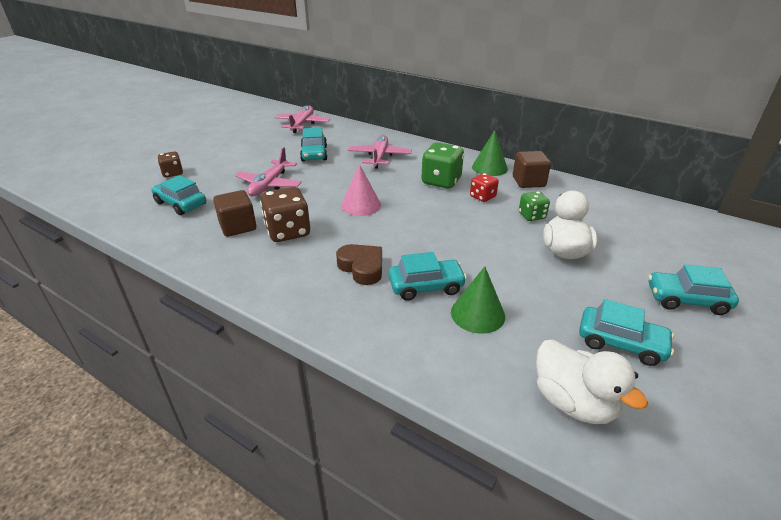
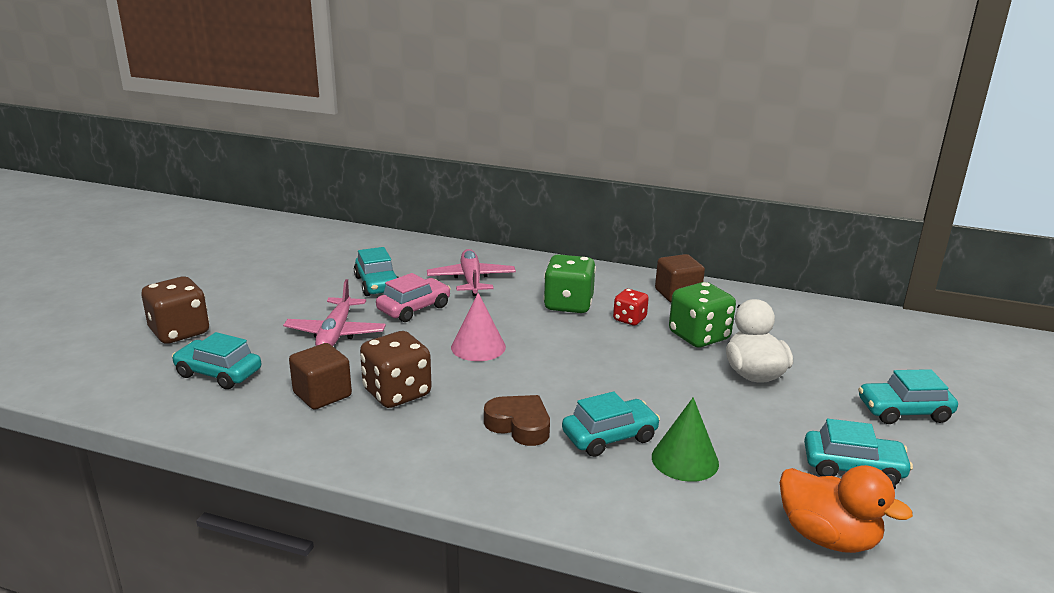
camera: 15 degrees left, 10 degrees down
brown dice [158,152,183,177] -> brown dice [142,277,209,344], size x1.71
pink plane [275,105,330,133] -> none
green cone [472,130,508,176] -> none
green dice [519,191,550,221] -> green dice [669,282,736,347], size x1.71
white duck [536,340,648,424] -> orange duck [780,465,913,553]
none -> pink car [376,273,451,322]

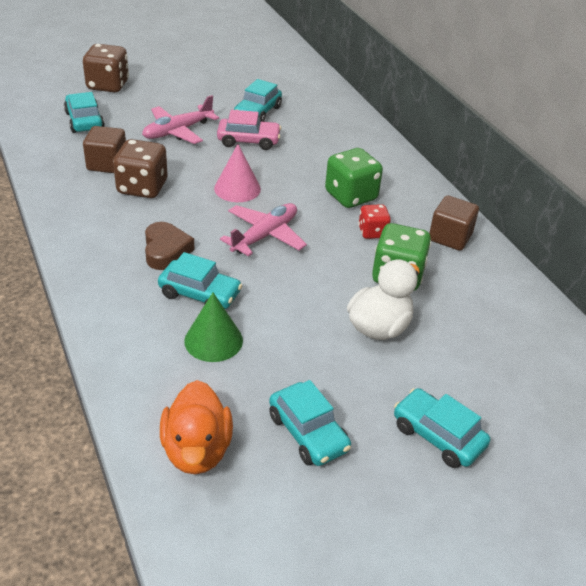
camera: 45 degrees right, 15 degrees up
pink plane [427,249,516,296] -> pink plane moved to [220,203,307,257]

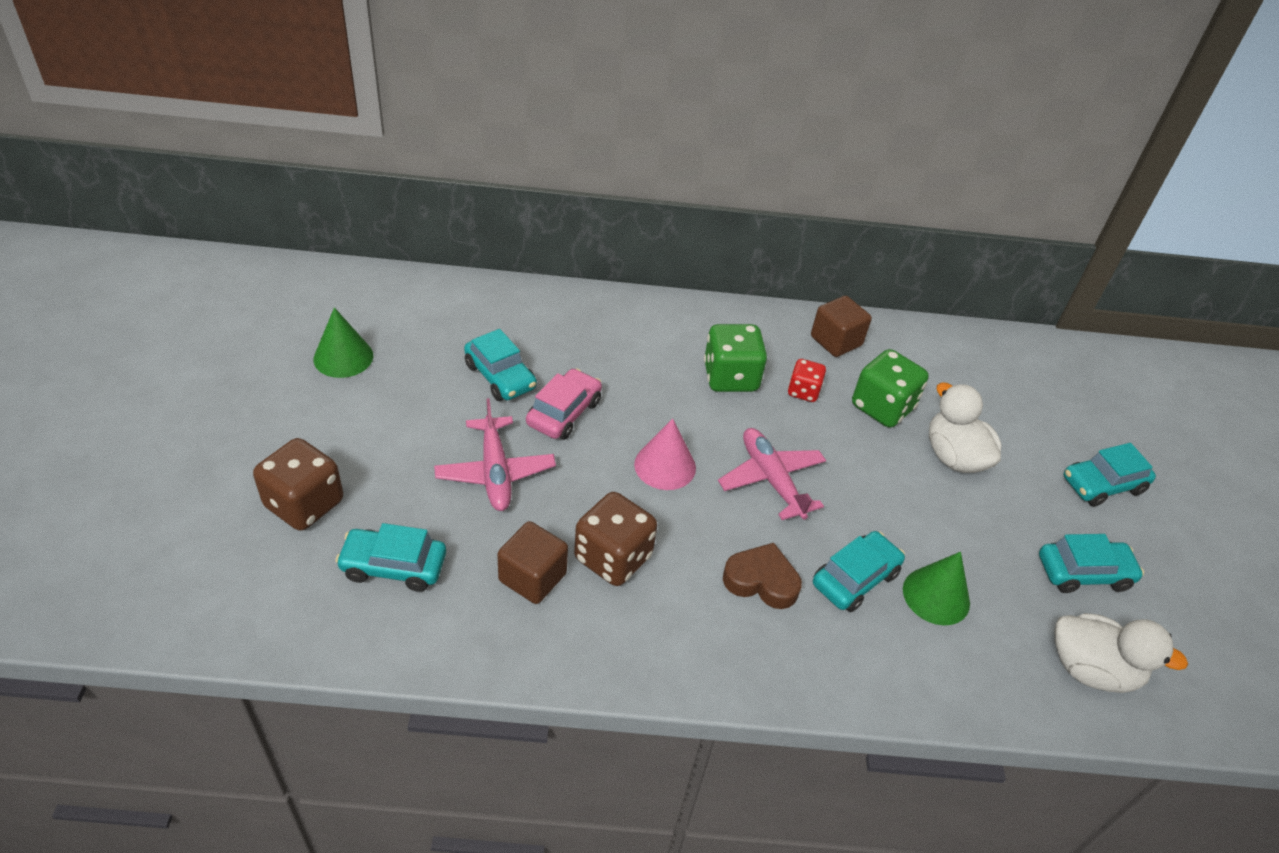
camera: 65 degrees left, 5 degrees up
orange duck [160,380,233,474] -> white duck [1054,613,1188,693]
none -> green cone [313,307,373,378]

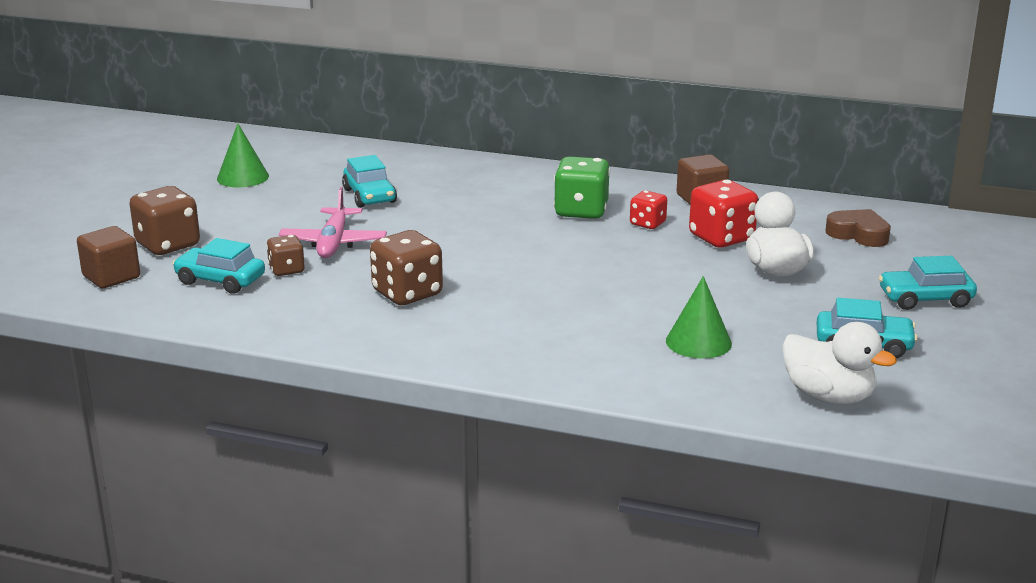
camera: 20 degrees right, 20 degrees down
brown cube [497,521,568,604] -> brown cube moved to [77,226,140,288]
pink car [526,368,602,440] -> none
pink cone [634,418,696,490] -> none
pink plane [718,428,826,520] -> none
brown heart [723,543,802,609] -> brown heart moved to [825,209,891,247]
turquoise car [813,531,905,612] -> none
green dice [852,349,929,428] -> red dice [689,180,758,248]
none -> brown dice [266,235,305,276]

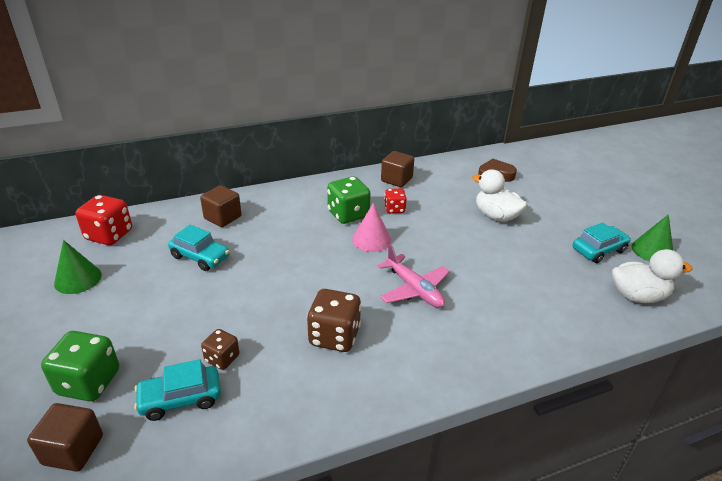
camera: 40 degrees left, 10 degrees up
brown dice [129,186,200,255] -> green dice [41,331,119,401]
pink plane [279,187,387,258] -> pink plane moved to [377,244,450,308]
green cone [666,276,732,359] -> green cone moved to [632,214,673,261]
red dice [689,180,758,248] -> red dice moved to [75,195,132,245]
turquoise car [878,256,977,310] -> none
none -> brown cube [200,185,242,227]
none -> pink cone [352,203,391,252]

